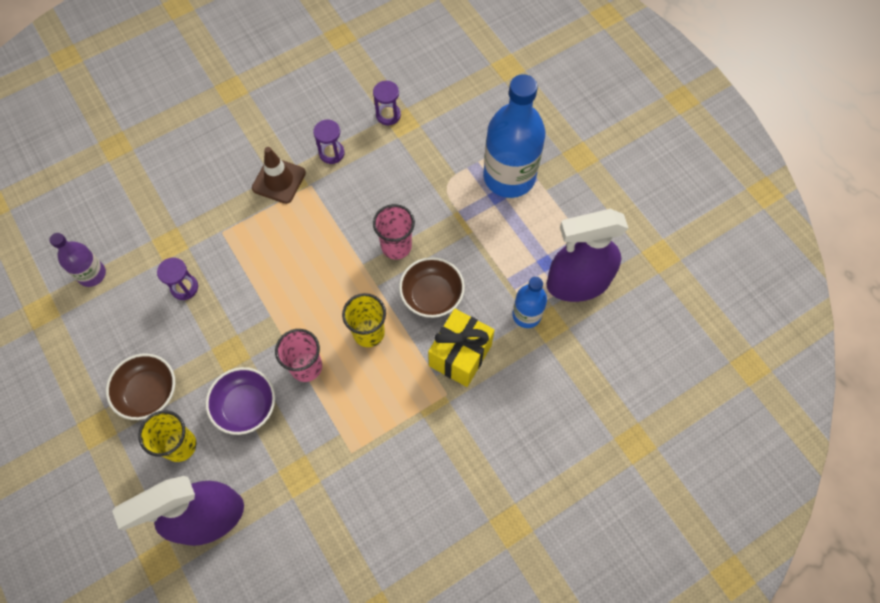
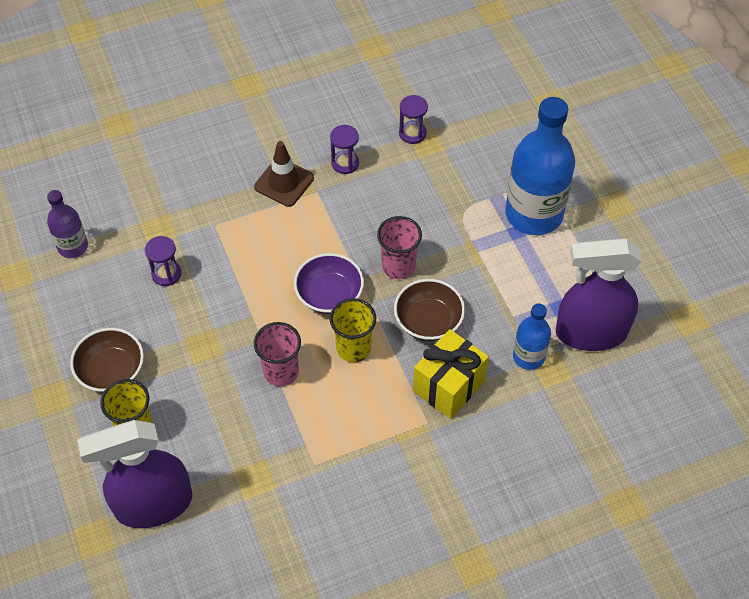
camera: 10 degrees right, 10 degrees down
purple bowl [206,367,275,435] -> purple bowl moved to [294,253,364,314]

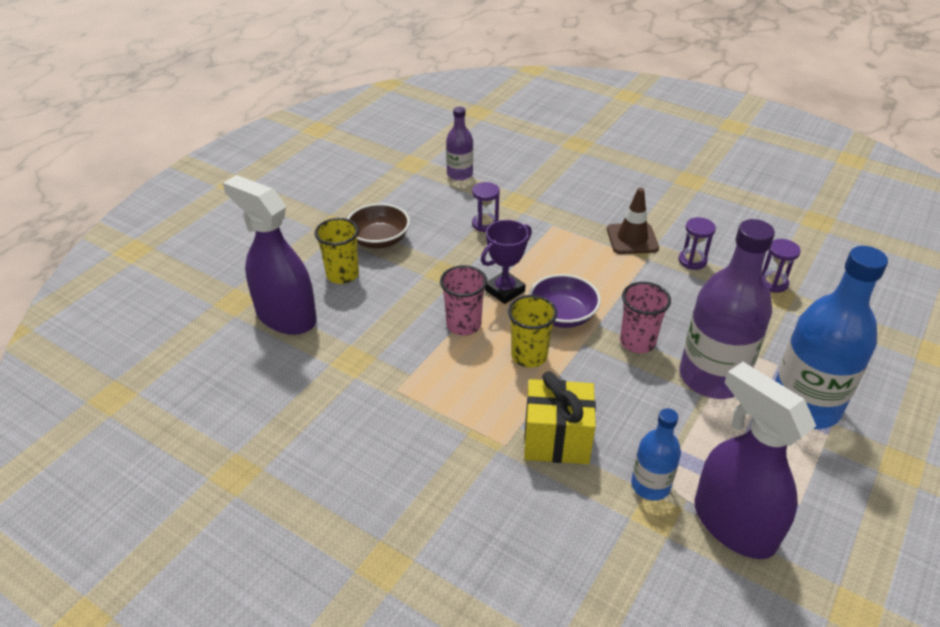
camera: 55 degrees right, 15 degrees down
brown bowl [394,279,465,341] -> none
none -> purple trophy [481,220,532,304]
none -> purple bottle [680,219,775,399]

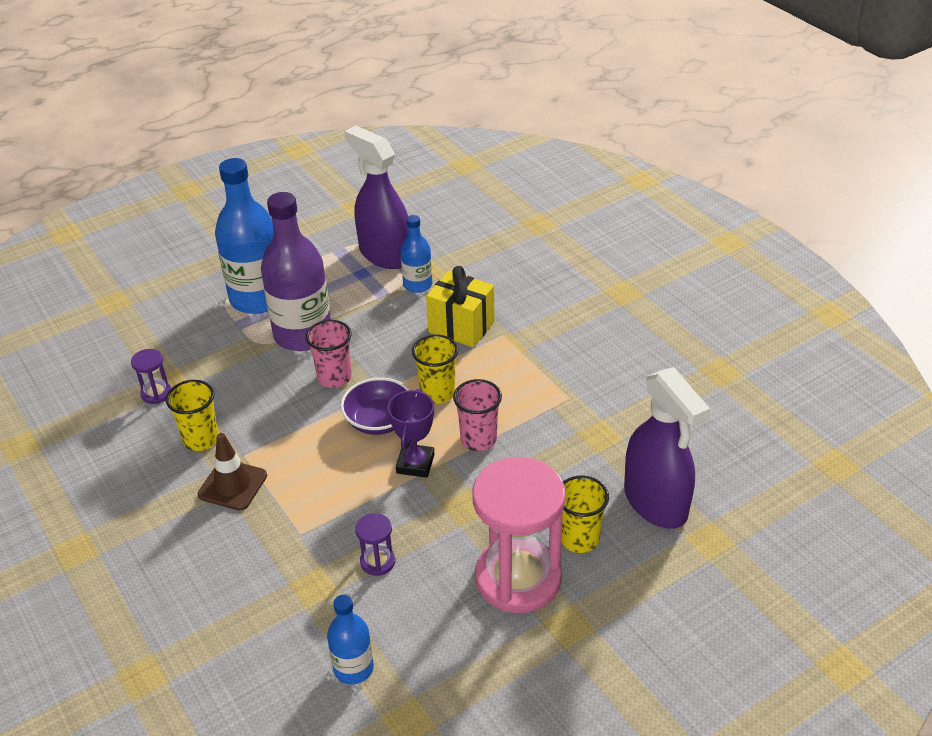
camera: 155 degrees left, 0 degrees up
brown bowl [347,203,410,249] -> pink hourglass [472,457,566,613]
purple bottle [446,106,473,181] -> blue bottle [327,595,374,684]
purple trophy [481,220,532,304] -> purple trophy turned 60 degrees counterclockwise [387,389,435,478]
purple hourglass [678,217,716,270] -> yellow cup [166,380,219,451]
purple spray bottle [695,362,816,559] -> purple spray bottle turned 150 degrees clockwise [344,126,408,269]

